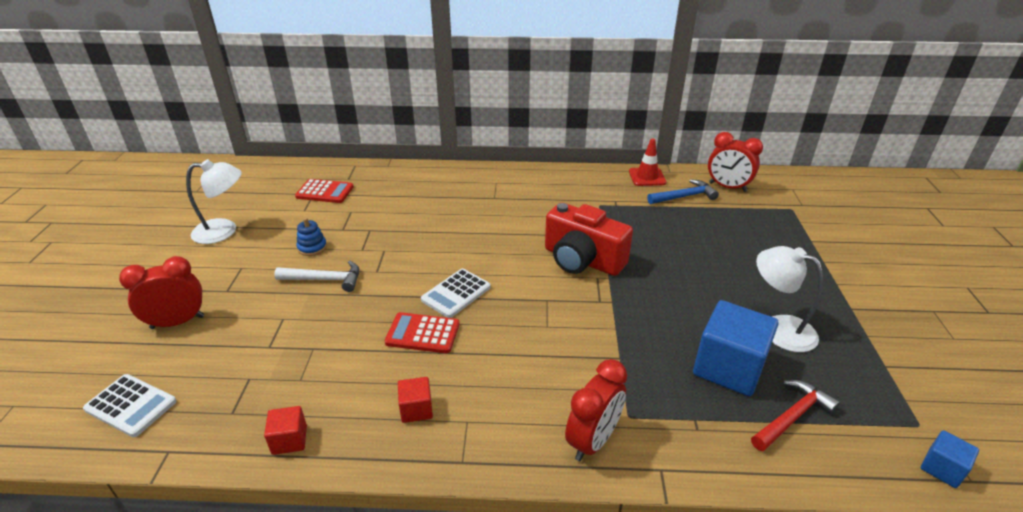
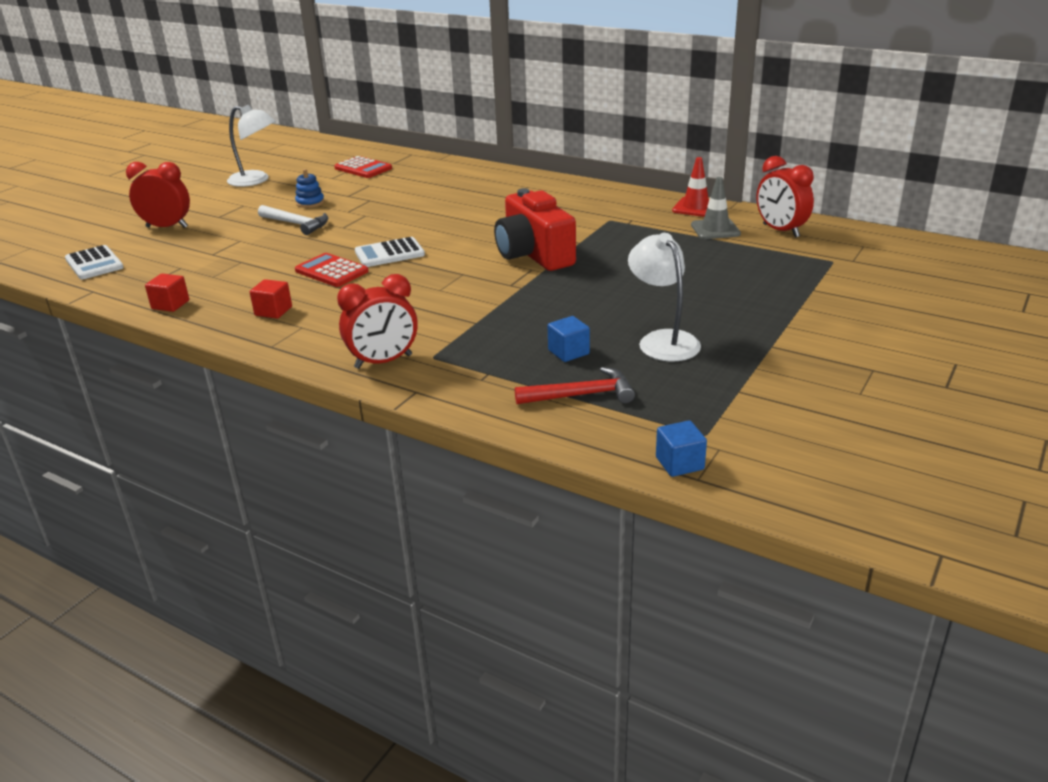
camera: 30 degrees right, 5 degrees down
blue hammer [647,179,719,204] -> grey traffic cone [691,177,741,239]
blue cube [693,300,779,396] -> blue cube [548,316,590,362], size x0.49

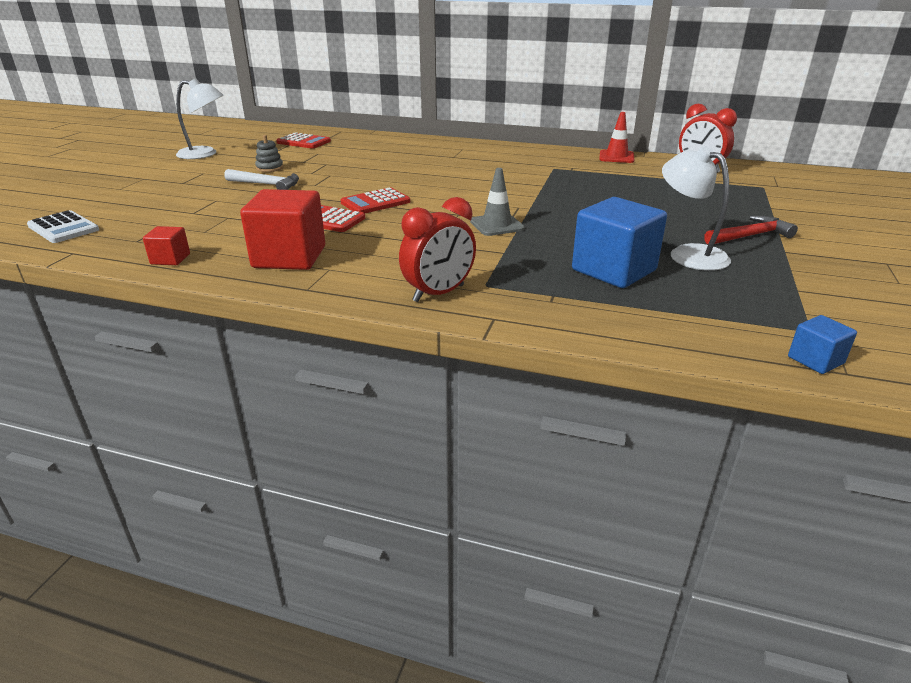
camera: 15 degrees left, 0 degrees up
red clock [126,162,190,228] -> none
red cube [250,279,292,319] -> red cube [240,189,325,270], size x2.06
blue stacking toy [295,169,325,208] -> grey stacking toy [255,135,283,172]
white calculator [355,237,425,267] -> red calculator [341,187,410,213]
red camera [494,188,576,271] -> none
red hammer [515,367,635,404] -> red hammer moved to [704,216,798,244]
blue cube [548,316,590,362] -> blue cube [572,197,667,288], size x2.06
grey traffic cone [691,177,741,239] -> grey traffic cone moved to [470,168,525,236]

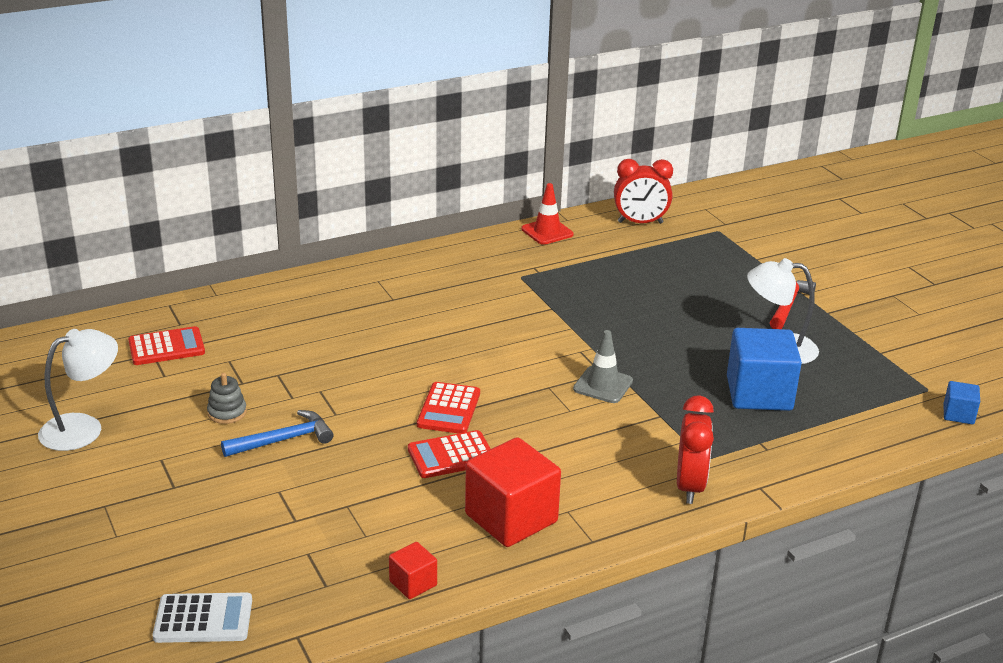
camera: 45 degrees left, 0 degrees up
white hammer [224,169,299,190] -> blue hammer [221,410,334,457]

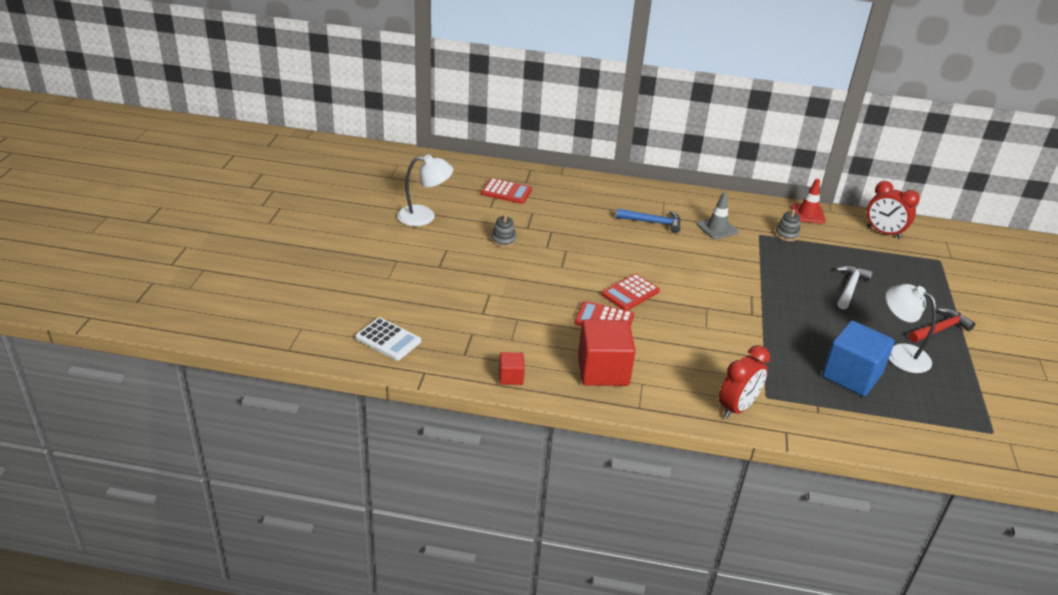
camera: 35 degrees right, 5 degrees up
blue hammer [221,410,334,457] -> blue hammer moved to [616,209,681,233]
grey traffic cone [573,330,633,403] -> grey traffic cone moved to [697,192,738,239]
blue cube [943,381,980,424] -> none
none -> grey stacking toy [775,209,800,241]
none -> white hammer [836,266,873,309]

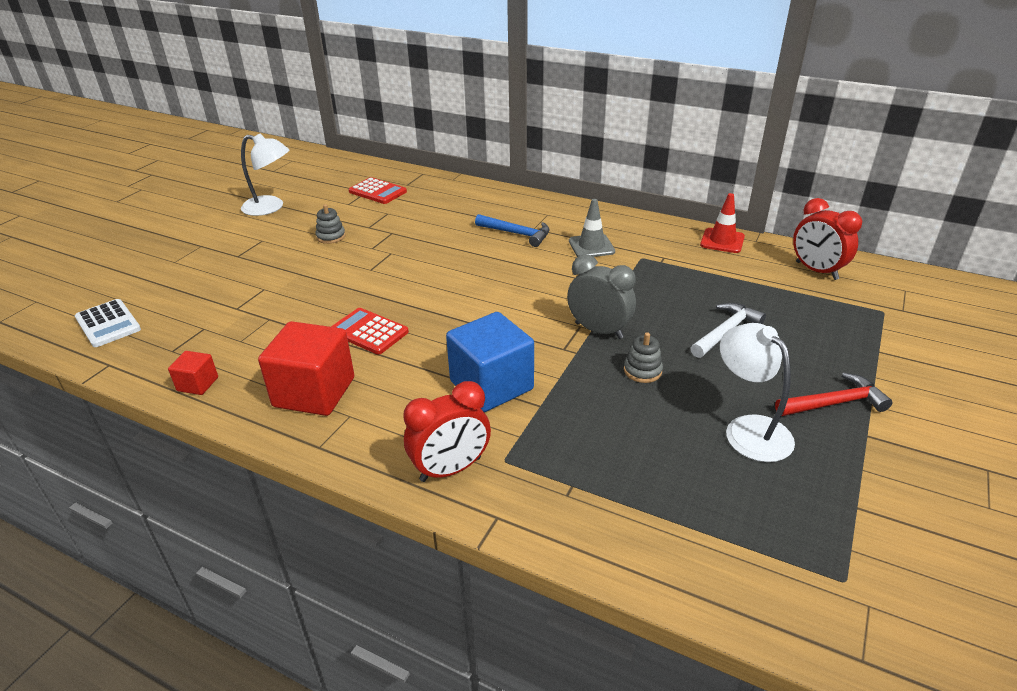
camera: 20 degrees right, 0 degrees up
red calculator [601,274,660,311] -> none
grey stacking toy [775,209,800,241] -> grey stacking toy moved to [624,332,663,383]
blue cube [822,321,895,396] -> blue cube moved to [446,312,534,412]
none -> grey clock [567,254,636,339]

